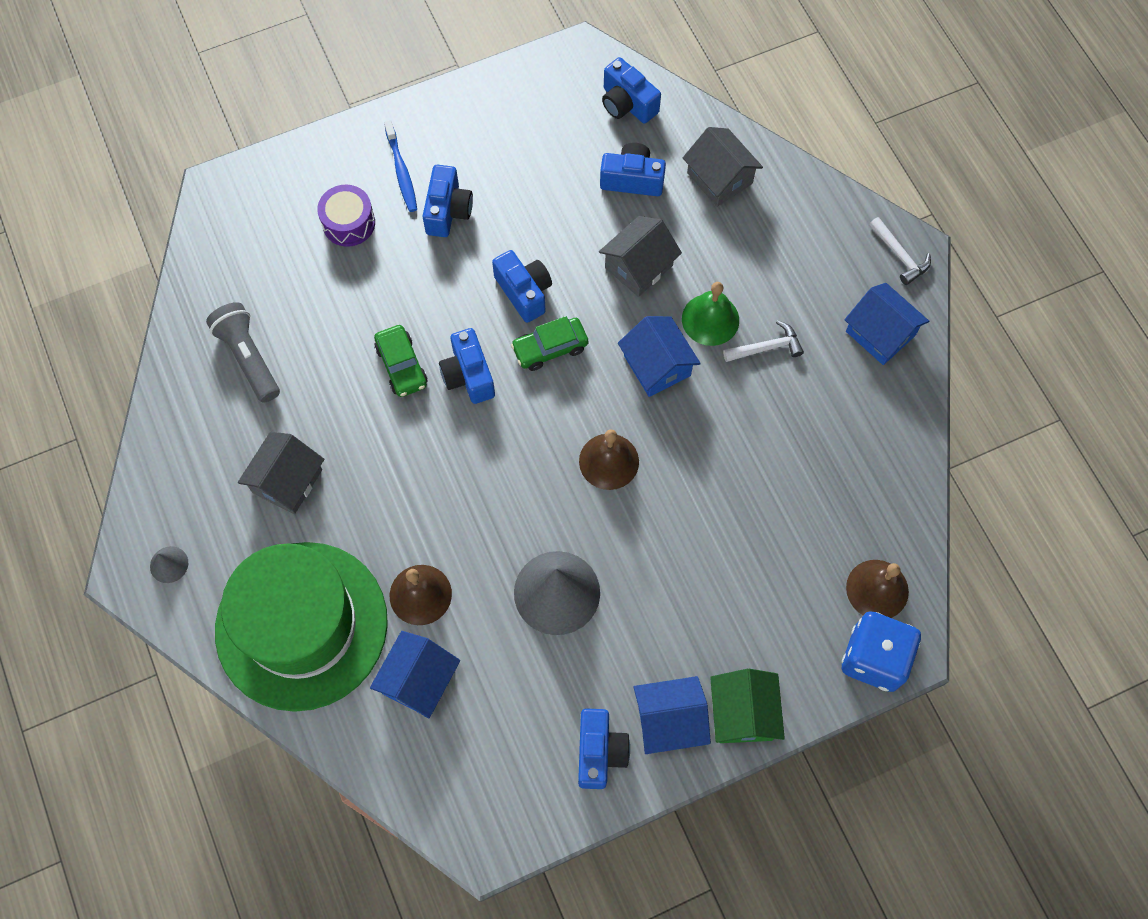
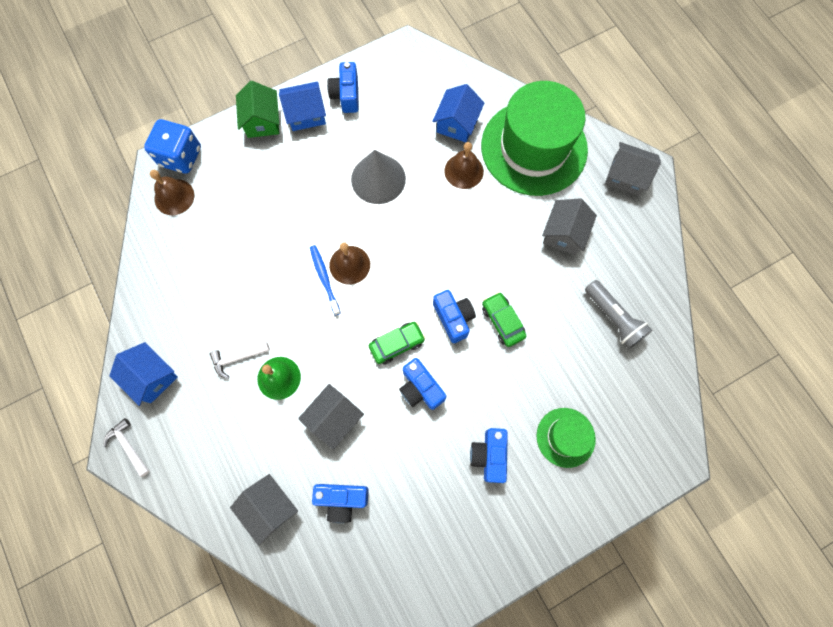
camera: 175 degrees right, 5 degrees up
grey cone [150,546,188,583] -> grey house [605,142,661,195]
purple drum [317,185,375,247] -> green hat [537,408,596,468]
blue toothbrush [384,120,417,212] -> blue toothbrush moved to [310,245,341,315]
blue camera [602,57,661,124] -> none
blue house [618,316,701,397] -> none

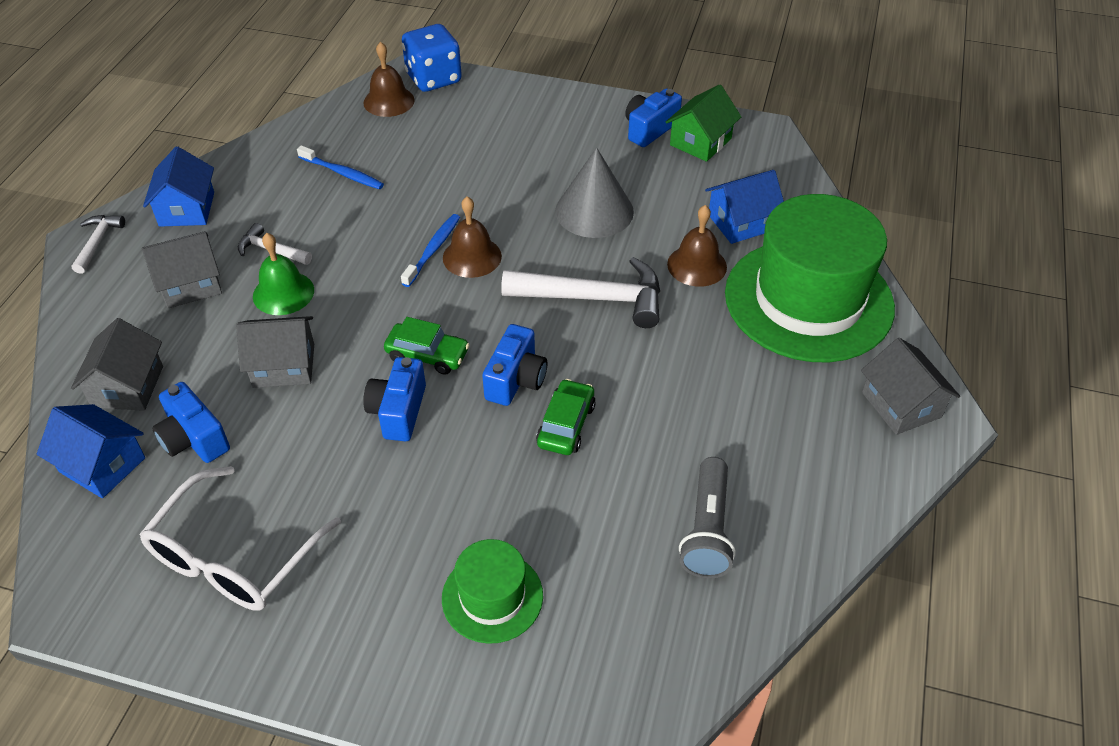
camera: 45 degrees right, 25 degrees down
green house [236,81,279,138] -> green house moved to [665,85,741,162]
blue house [279,81,326,131] -> blue house moved to [37,404,145,498]
blue camera [470,428,508,483] -> none
grey house [542,198,597,255] -> grey house moved to [142,231,222,308]
none -> white glasses [139,466,341,611]
none -> blue toothbrush [297,145,384,189]
none -> white hammer [501,257,660,328]

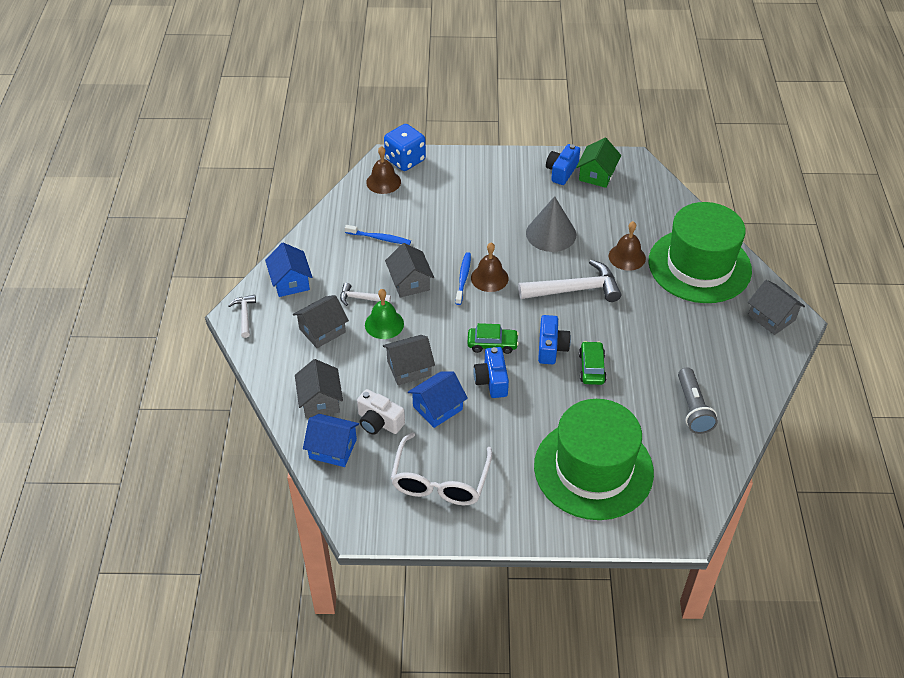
camera: 15 degrees left, 0 degrees up
blue camera [152,382,230,463] -> white camera [357,389,405,435]
green hat [442,539,543,644] -> green hat [534,399,654,520], size x2.07
blue house [705,170,784,244] -> blue house moved to [408,371,468,428]
none -> grey house [385,243,434,298]

